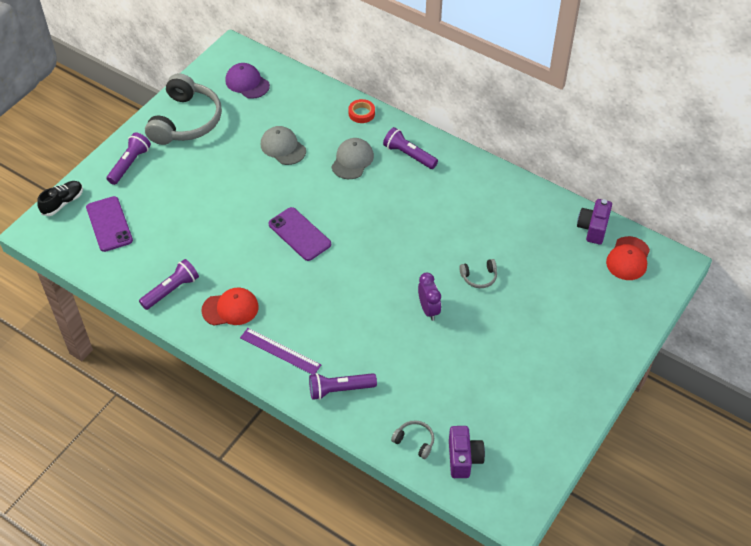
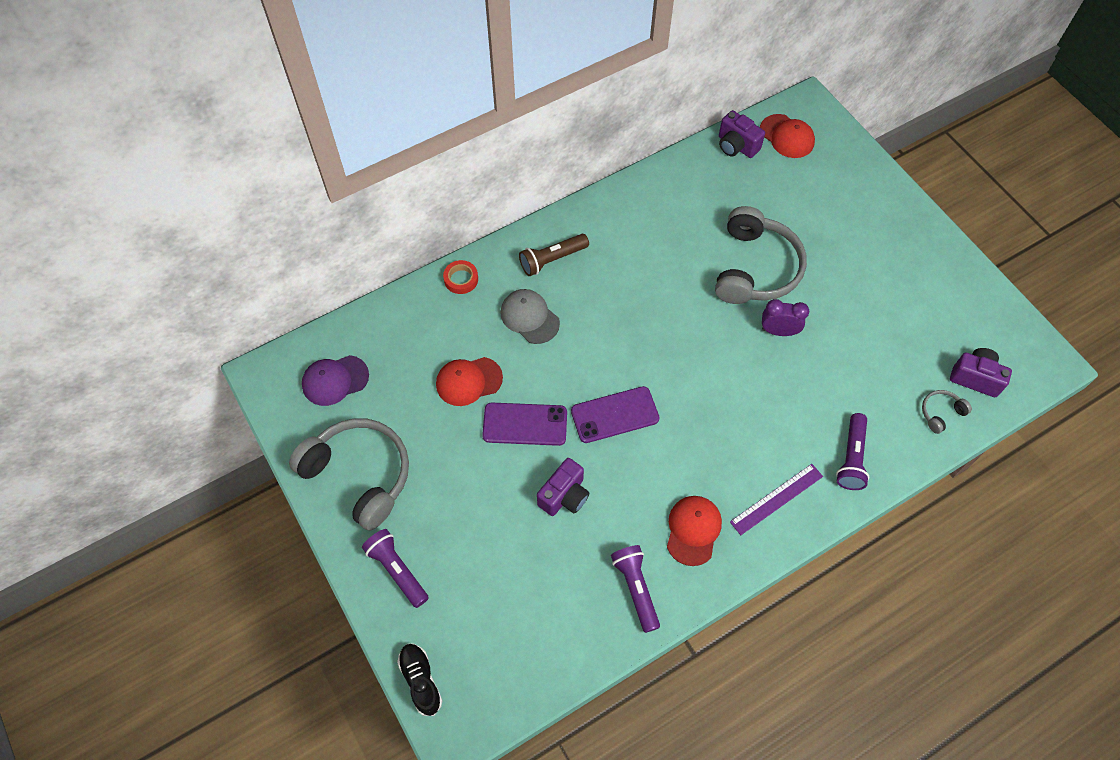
camera: 65 degrees left, 10 degrees up
purple phone [86,196,133,252] -> purple phone moved to [482,403,567,446]
grey cap [261,126,306,165] -> red cap [436,357,503,406]
purple flashlight [383,127,438,169] -> brown flashlight [519,234,589,276]
grey headphones [459,259,497,288] -> grey headphones [715,206,807,304], size x2.36
none -> purple camera [537,458,589,516]

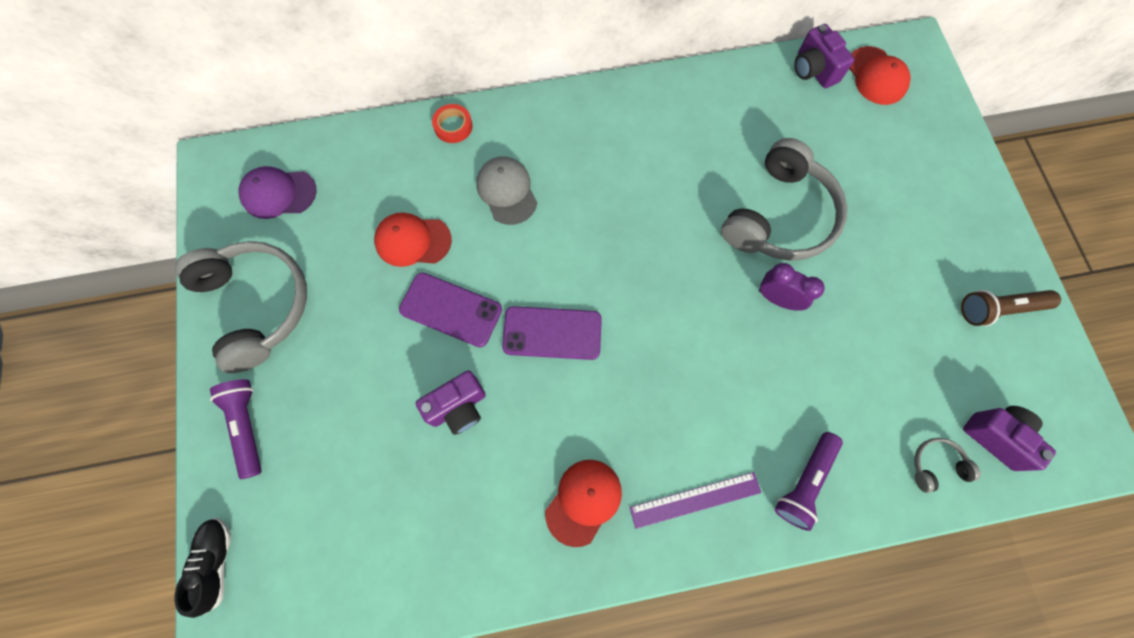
camera: 20 degrees right, 10 degrees up
brown flashlight [519,234,589,276] -> brown flashlight moved to [961,290,1061,326]
purple flashlight [611,545,660,633] -> none

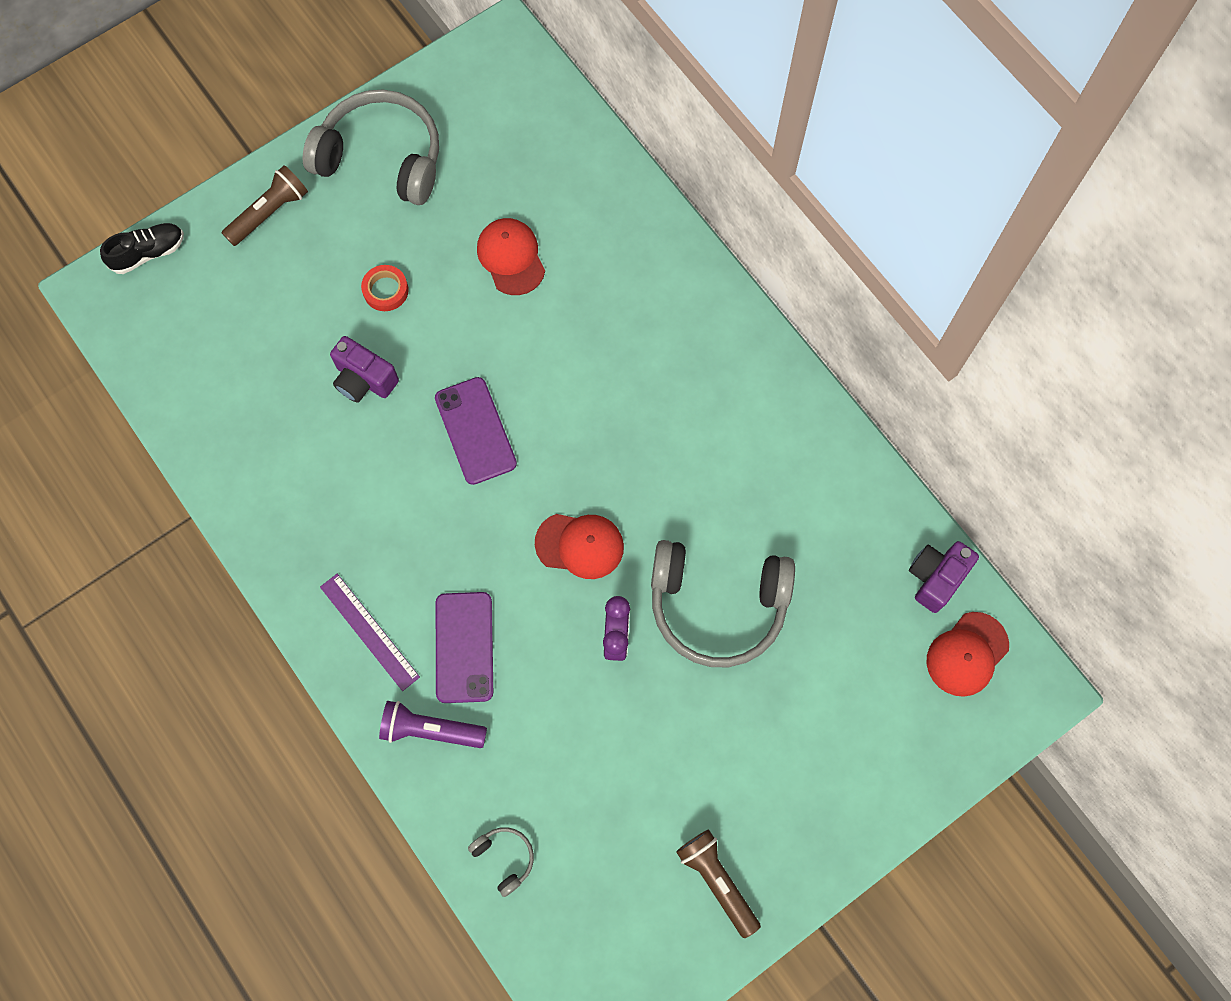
camera: 65 degrees right, 0 degrees up
grey headphones [175,241,307,373] -> grey headphones turned 105 degrees counterclockwise [303,90,439,205]
purple flashlight [210,379,262,479] -> brown flashlight [222,165,308,246]
purple cap [239,166,317,219] -> none
purple phone [399,273,502,347] -> purple phone moved to [436,592,493,703]
red tape [432,104,472,143] -> red tape moved to [361,265,409,311]
grey cap [476,156,537,225] -> none
red cap [545,460,622,547] -> red cap moved to [535,514,624,579]
purple camera [963,406,1056,471] -> none

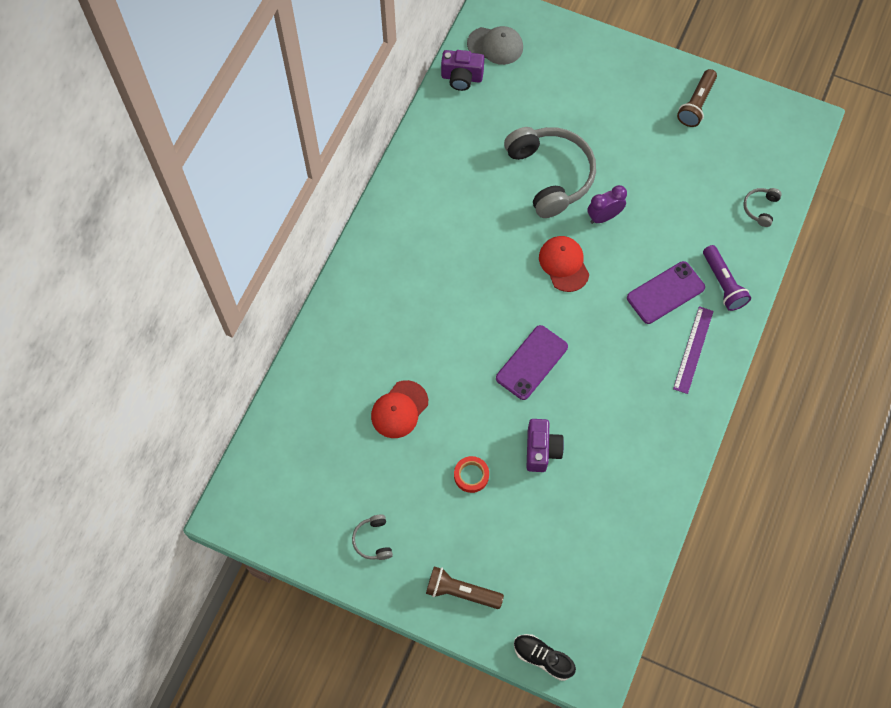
camera: 120 degrees left, 5 degrees down
grey headphones [303,90,439,205] -> grey headphones [352,514,393,560], size x0.42
red cap [927,612,1009,697] -> grey cap [467,26,523,65]

